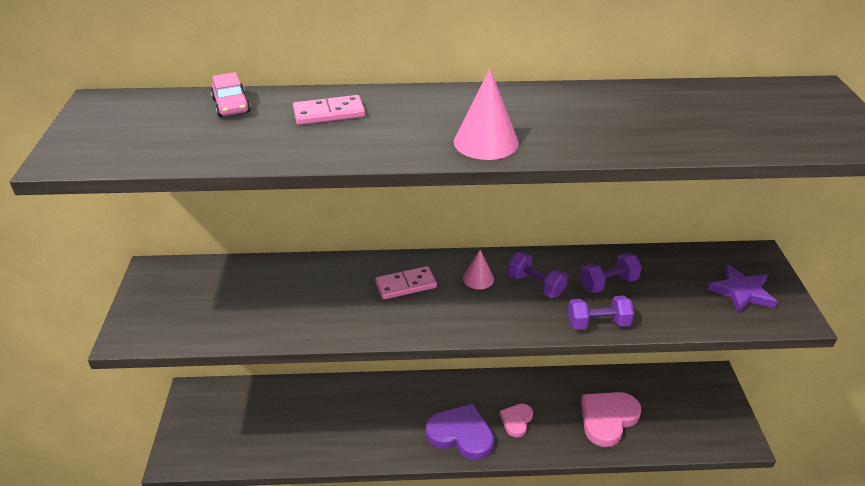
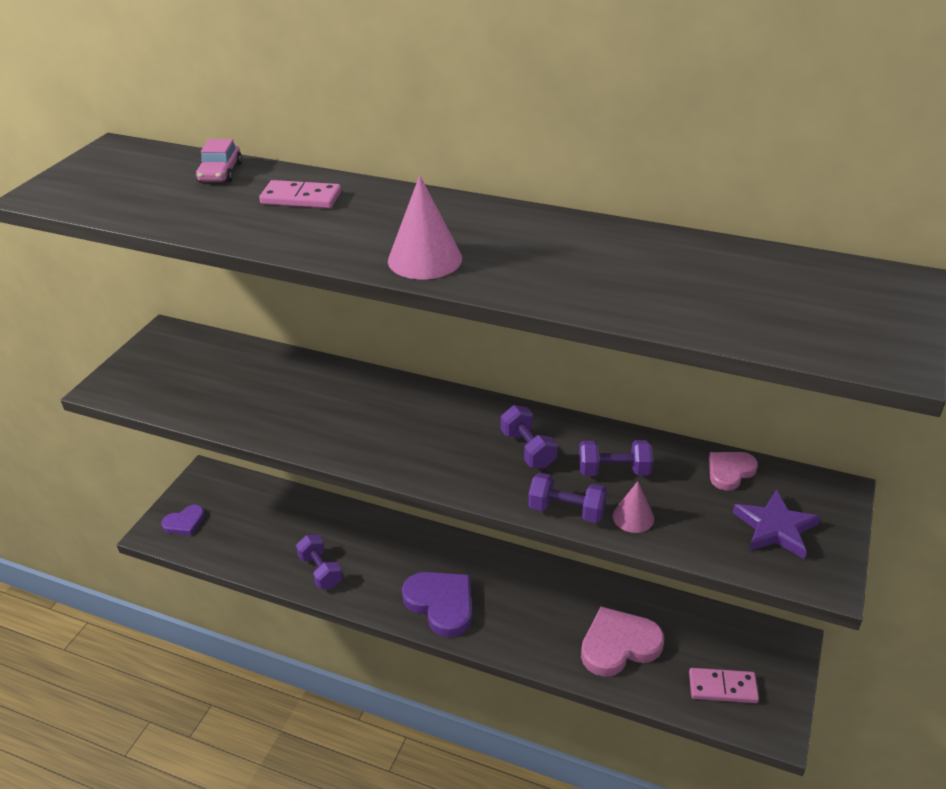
camera: 25 degrees right, 0 degrees up
pink domino [375,266,437,299] -> pink domino moved to [689,668,759,703]
pink cone [463,250,494,290] -> pink cone moved to [613,481,654,533]
pink heart [499,404,533,438] -> pink heart moved to [709,452,758,491]
none -> purple heart [161,505,205,536]
none -> purple dumbbell [296,535,343,589]

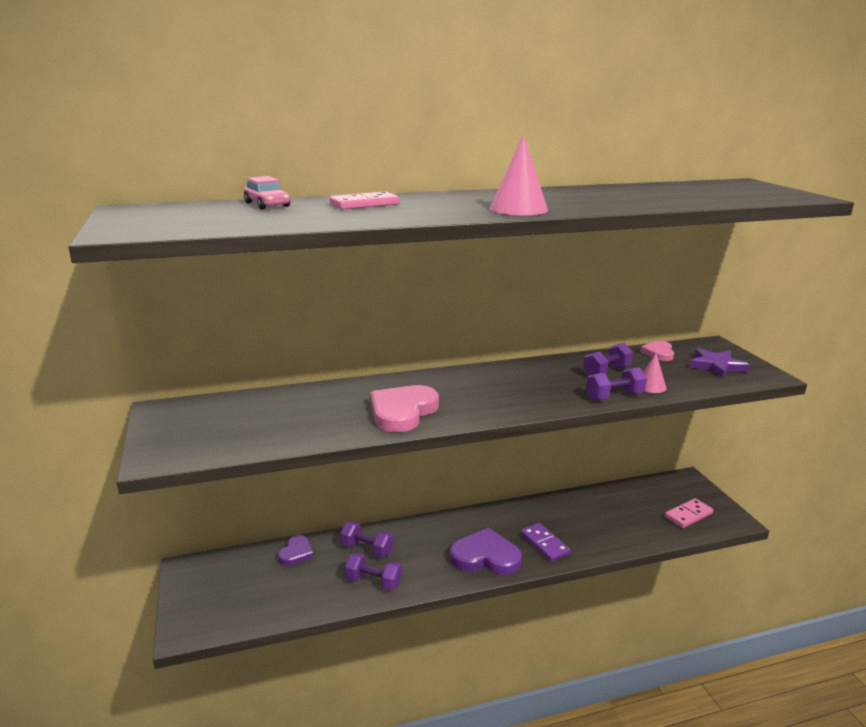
camera: 40 degrees left, 15 degrees down
purple heart [161,505,205,536] -> purple heart moved to [278,535,314,565]
purple dumbbell [501,405,558,468] -> purple dumbbell moved to [340,521,393,558]
pink heart [581,607,664,677] -> pink heart moved to [370,385,439,432]
none -> purple domino [521,523,571,562]

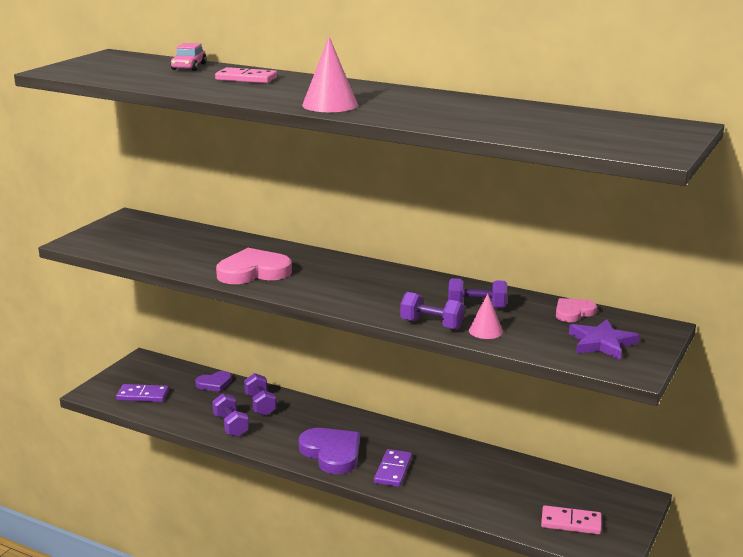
camera: 45 degrees right, 0 degrees up
none -> purple domino [116,384,169,402]

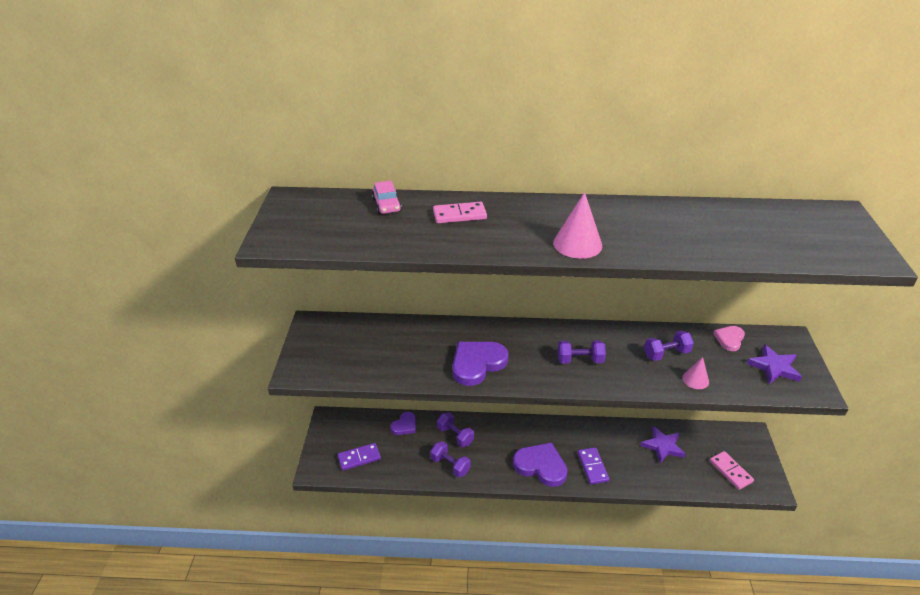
camera: 25 degrees left, 15 degrees up
pink heart [216,248,292,284] -> purple heart [452,342,509,386]
purple dumbbell [400,292,465,330] -> purple dumbbell moved to [558,341,606,364]
pink domino [541,506,602,535] -> pink domino turned 75 degrees clockwise [710,451,754,490]
none -> purple star [640,426,686,464]

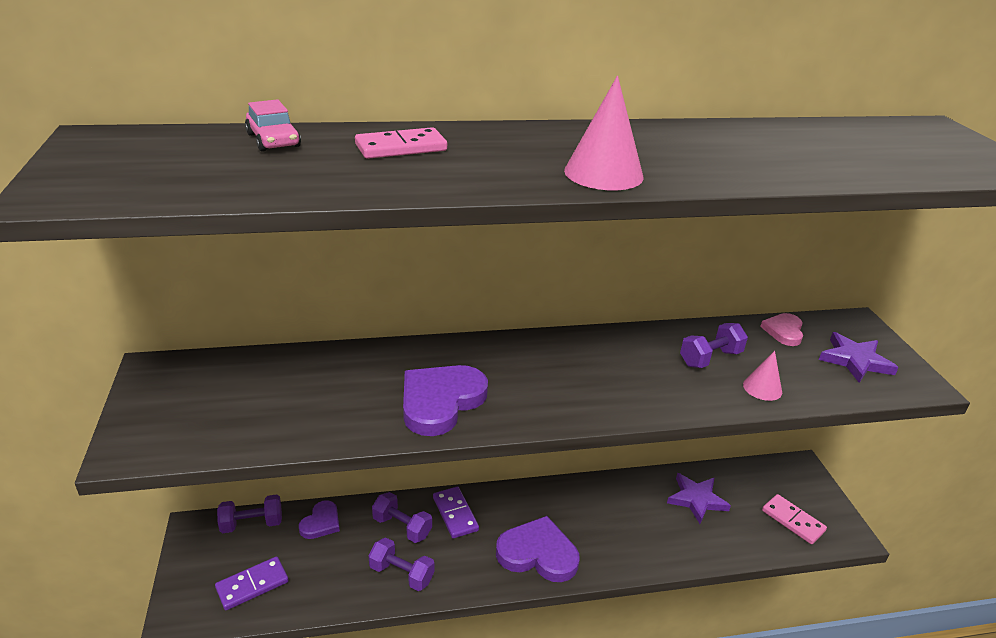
camera: 15 degrees left, 5 degrees down
purple dumbbell [558,341,606,364] -> purple dumbbell moved to [217,494,282,533]
purple domino [578,447,609,485] -> purple domino moved to [433,486,479,538]

